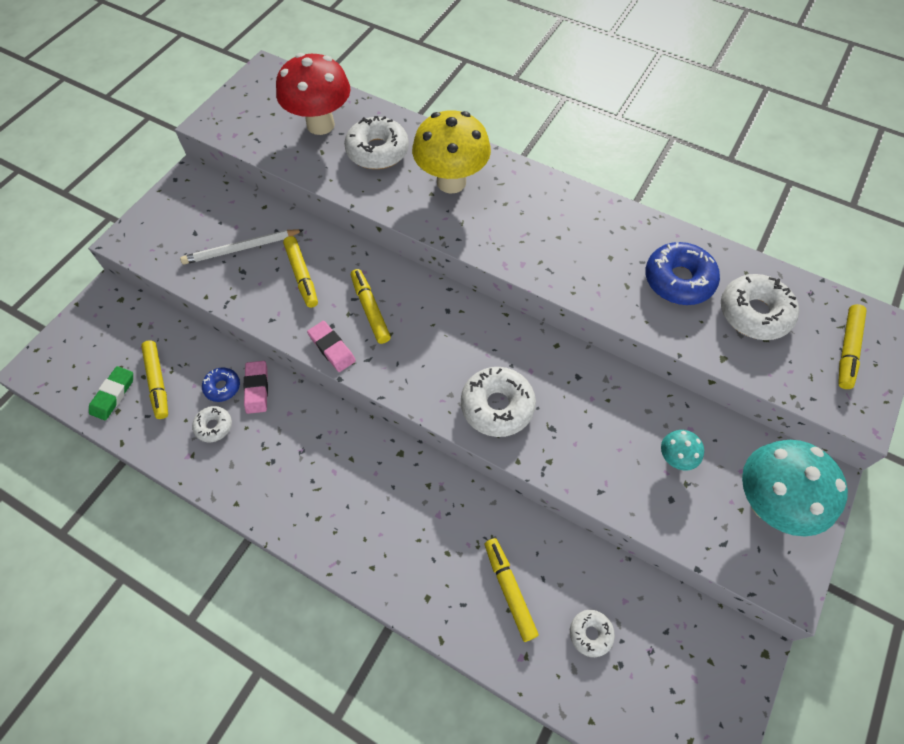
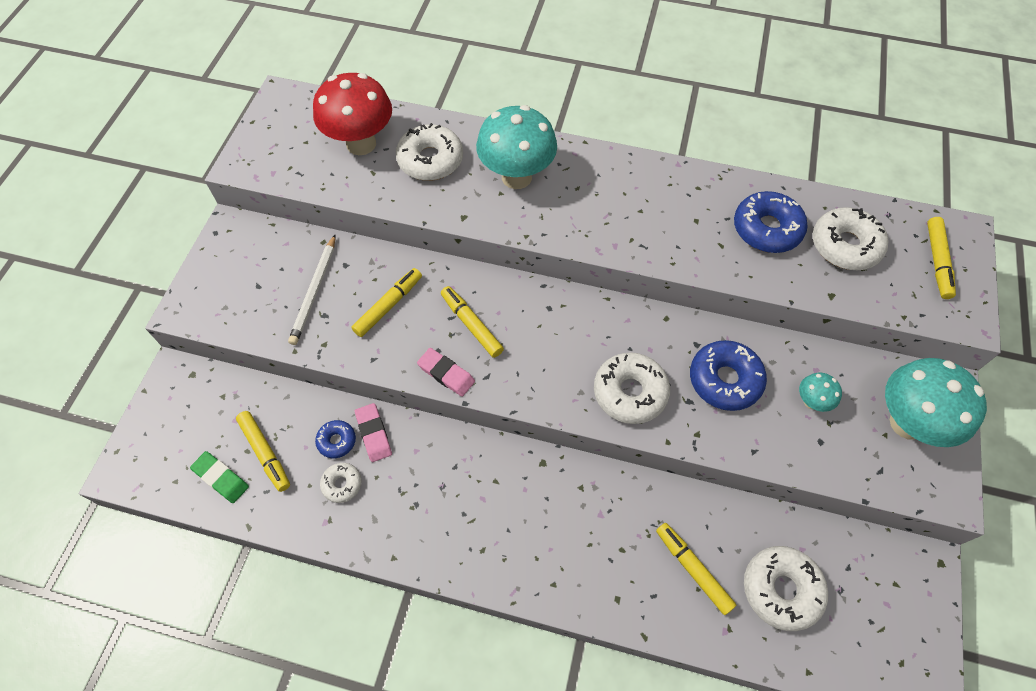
camera: 15 degrees left, 0 degrees up
green eraser [89,366,133,420] -> green eraser turned 60 degrees counterclockwise [190,451,249,503]
white pencil [180,229,303,265] -> white pencil turned 45 degrees counterclockwise [288,235,335,345]
yellow marker [283,236,318,308] -> yellow marker turned 105 degrees counterclockwise [351,268,422,337]
yellow mushroom [412,110,491,194] -> turquoise mushroom [476,105,557,189]
white donut [570,610,615,657] -> white donut [744,546,828,631], size x1.85
none -> blue donut [690,340,767,411]

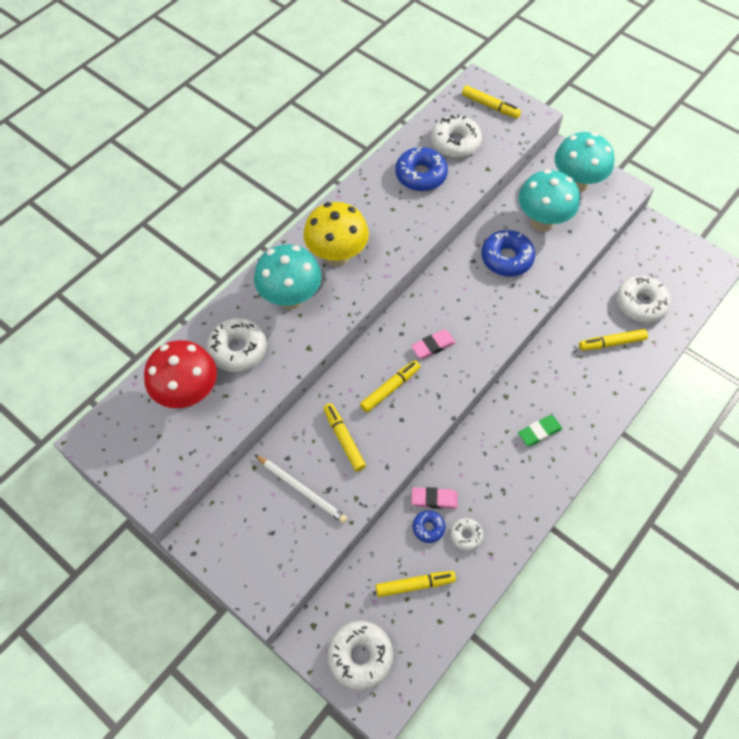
camera: 65 degrees left, 0 degrees up
green eraser [190,451,249,503] -> green eraser moved to [518,415,562,446]
pink eraser [417,348,475,397] -> pink eraser moved to [411,330,456,359]
yellow marker [441,286,504,358] -> yellow marker turned 150 degrees clockwise [360,360,420,412]
white donut [594,352,670,424] -> white donut moved to [327,620,393,690]
turquoise mushroom [799,373,842,412] -> turquoise mushroom [518,169,580,231], size x2.15
none -> yellow mushroom [303,202,369,266]

